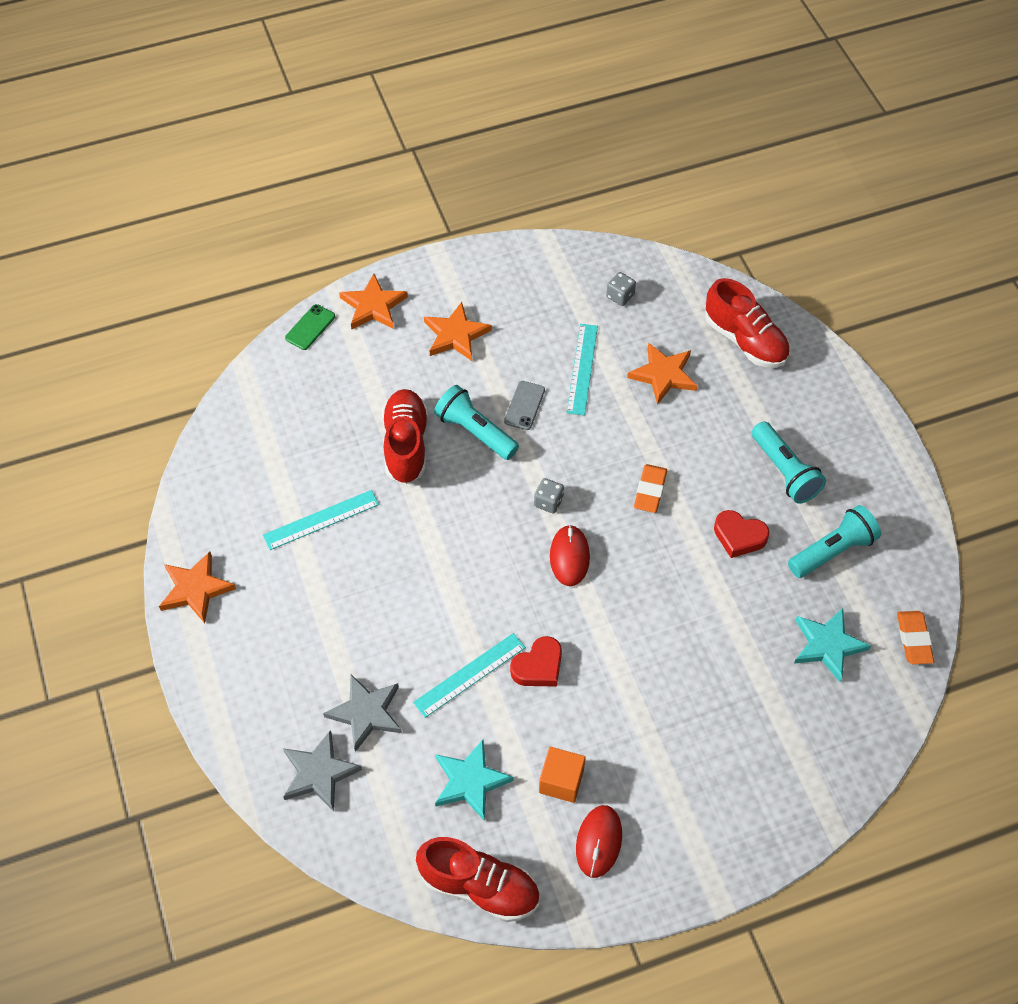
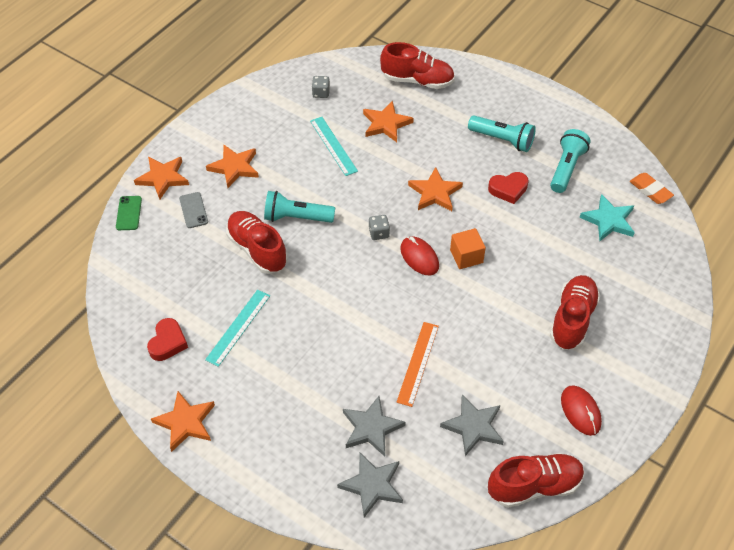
camera: 35 degrees left, 5 degrees down
turquoise ruler [413,633,526,718] -> orange ruler [396,322,439,407]
turquoise star [435,740,514,820] -> grey star [440,395,504,456]
grey phone [504,381,545,430] -> grey phone moved to [179,192,208,228]
red heart [510,636,562,686] -> red heart moved to [147,318,188,361]
orange cube [539,747,586,803] -> orange cube moved to [450,228,486,269]
orange eraser [634,464,667,513] -> orange star [408,167,463,211]
none -> red shoe [550,275,600,350]

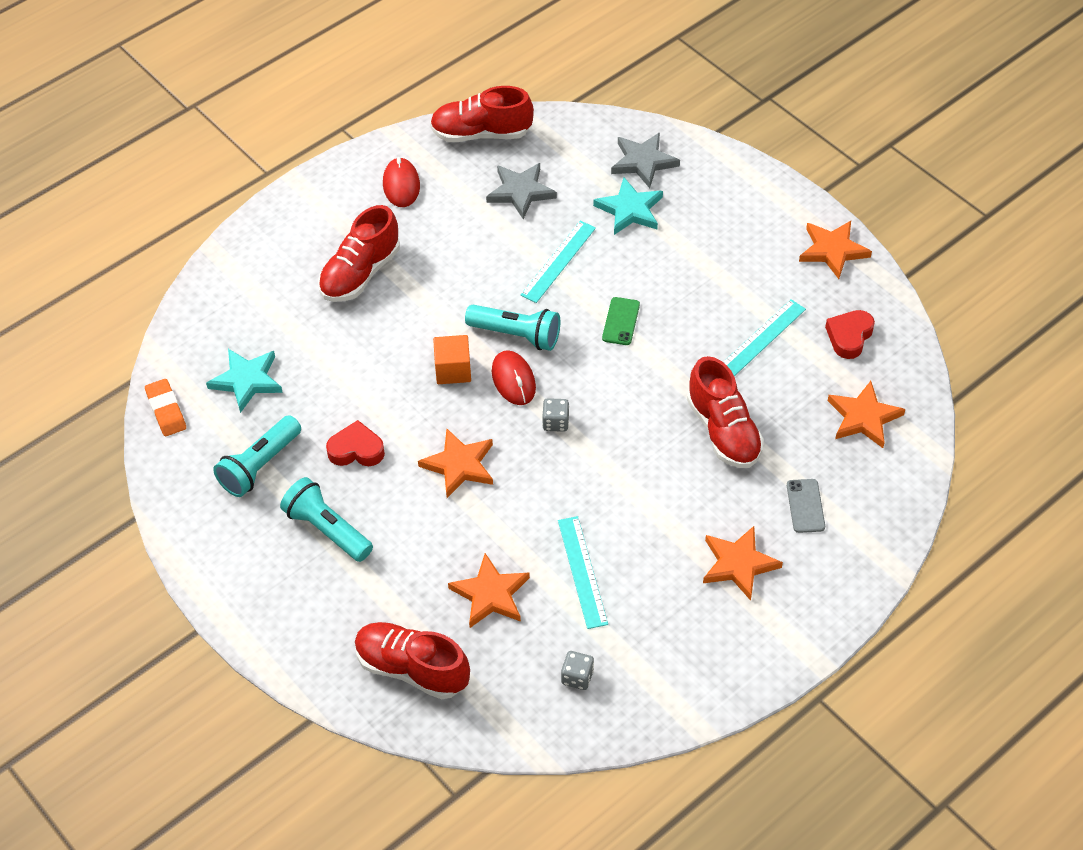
camera: 165 degrees left, 0 degrees up
green phone [116,196,142,230] -> green phone moved to [602,297,640,345]
orange star [134,157,189,199] -> orange star moved to [828,381,906,448]
turquoise flashlight [264,191,335,223] -> turquoise flashlight moved to [465,305,560,351]
grey star [343,396,406,456] -> turquoise star [593,177,663,235]
orange ruler [396,322,439,407] -> turquoise ruler [520,221,596,303]

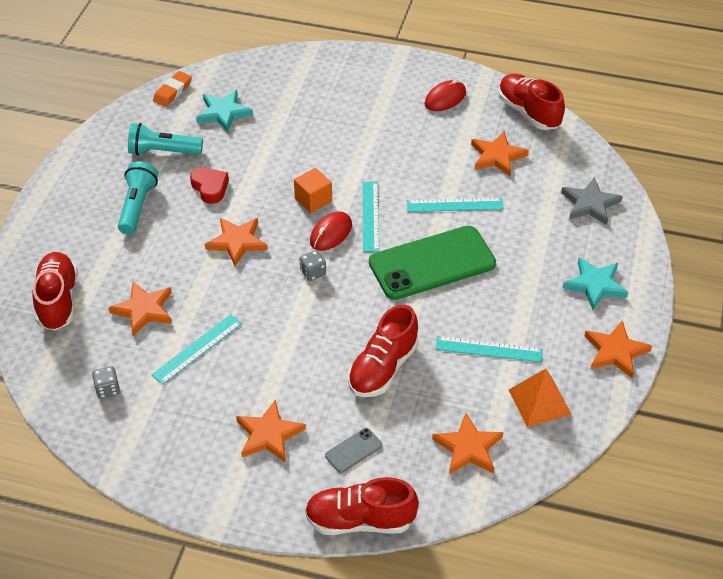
camera: 55 degrees right, 5 degrees down
red shoe [318,205,400,302] -> red shoe moved to [305,477,419,535]
turquoise flashlight [465,305,560,351] -> turquoise ruler [362,182,379,252]
grey star [486,163,557,219] -> orange star [471,131,529,176]
turquoise star [593,177,663,235] -> turquoise star moved to [563,257,628,310]
green phone [602,297,640,345] -> green phone [369,226,496,300], size x2.45
red heart [825,310,875,359] -> orange pyramid [509,369,572,427]

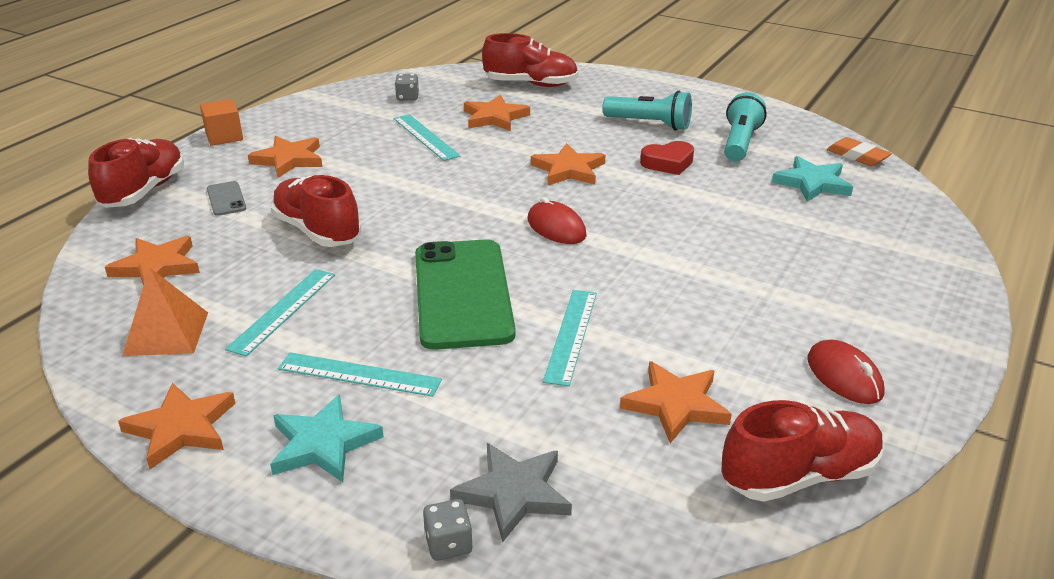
camera: 105 degrees right, 15 degrees down
orange cube [294,168,332,213] -> orange cube moved to [200,99,243,146]
grey dice [300,250,326,281] -> grey dice moved to [423,499,473,561]
turquoise ruler [362,182,379,252] -> turquoise ruler moved to [278,352,442,397]

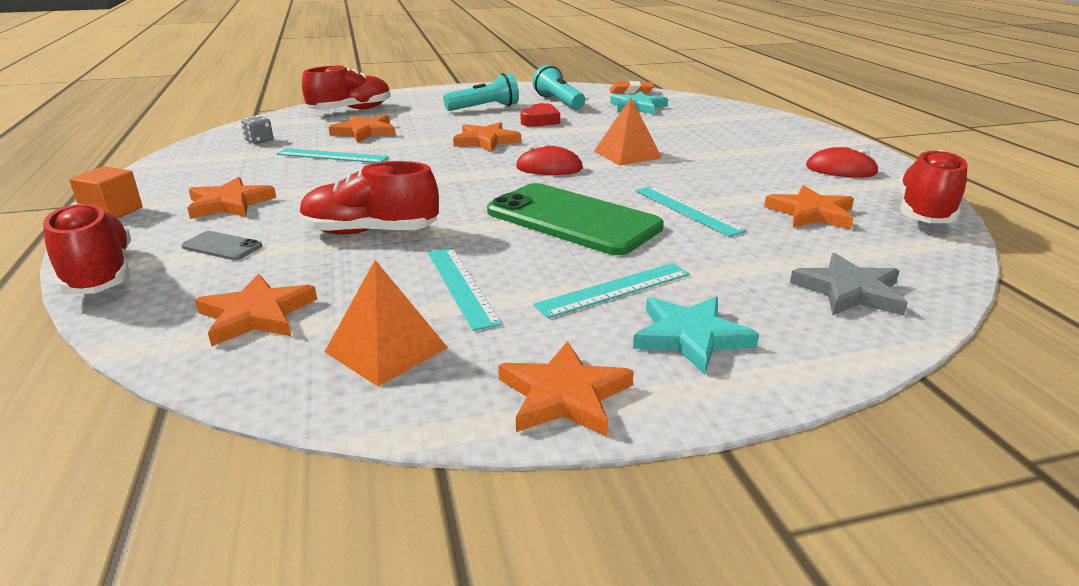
camera: 45 degrees left, 5 degrees down
grey dice [423,499,473,561] -> none
none -> orange pyramid [594,98,662,166]

